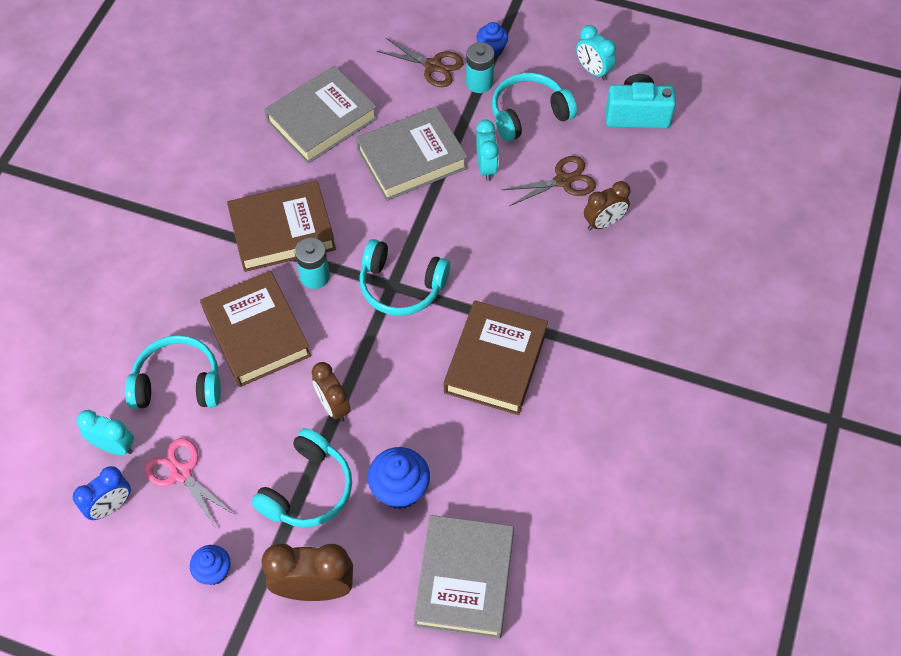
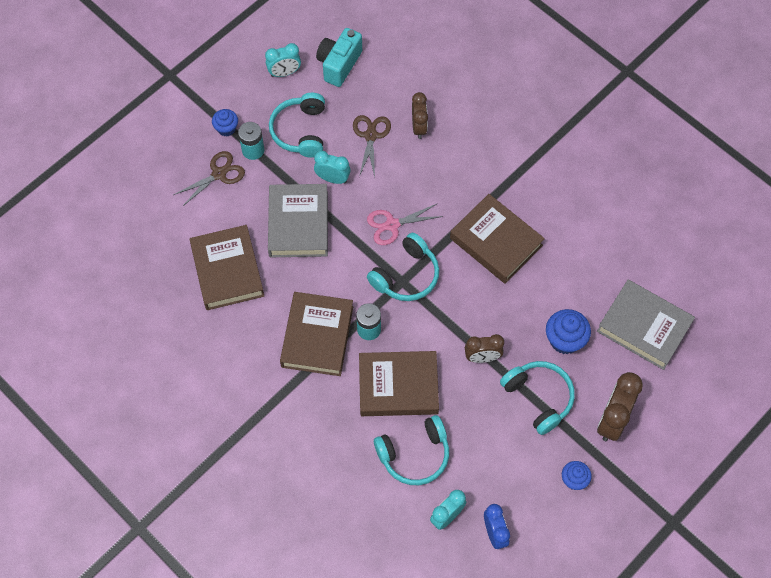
camera: 65 degrees left, 5 degrees up
turquoise headphones [125,335,221,409] -> turquoise headphones turned 135 degrees counterclockwise [374,415,449,485]
pink scissors [144,438,235,528] -> pink scissors moved to [367,203,443,245]
grey book [264,66,378,164] -> brown book [190,225,264,310]

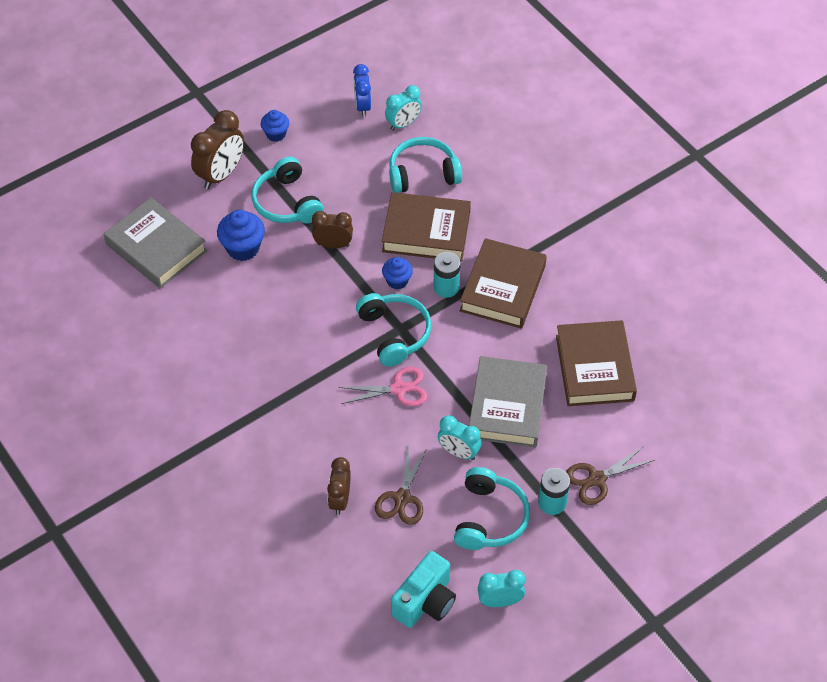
camera: 170 degrees left, 10 degrees down
blue cupcake [212,109,238,137] -> blue cupcake moved to [382,257,413,289]
turquoise headphones [367,233,439,301] -> turquoise headphones turned 105 degrees clockwise [356,293,431,367]
brown book [450,194,545,283] -> none

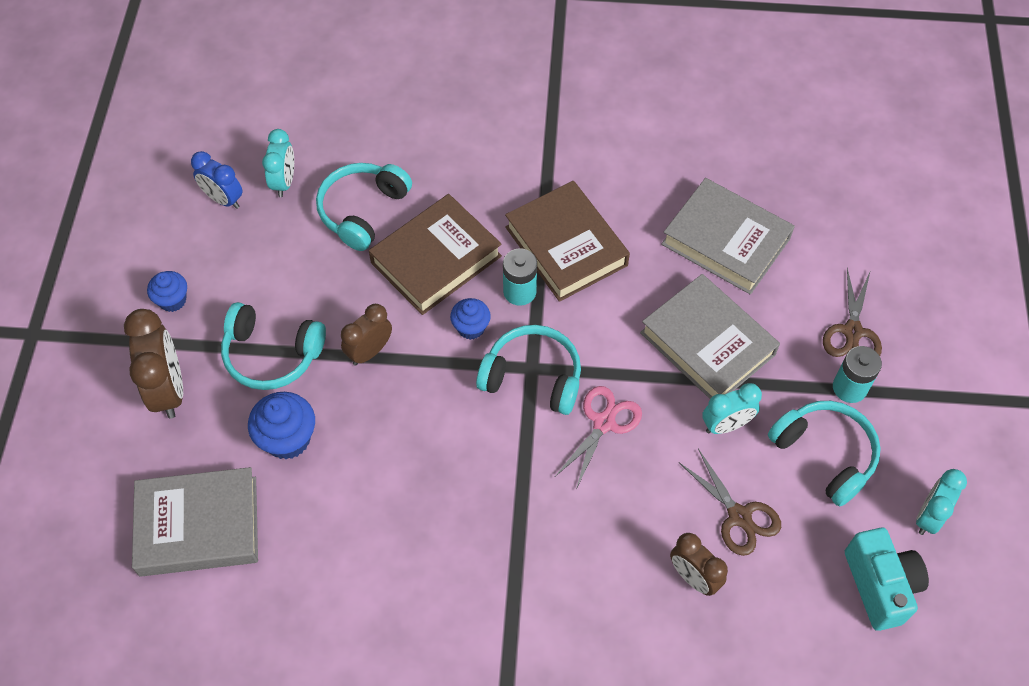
camera: 50 degrees left, 5 degrees up
brown book [556,320,637,406] -> grey book [661,178,795,295]

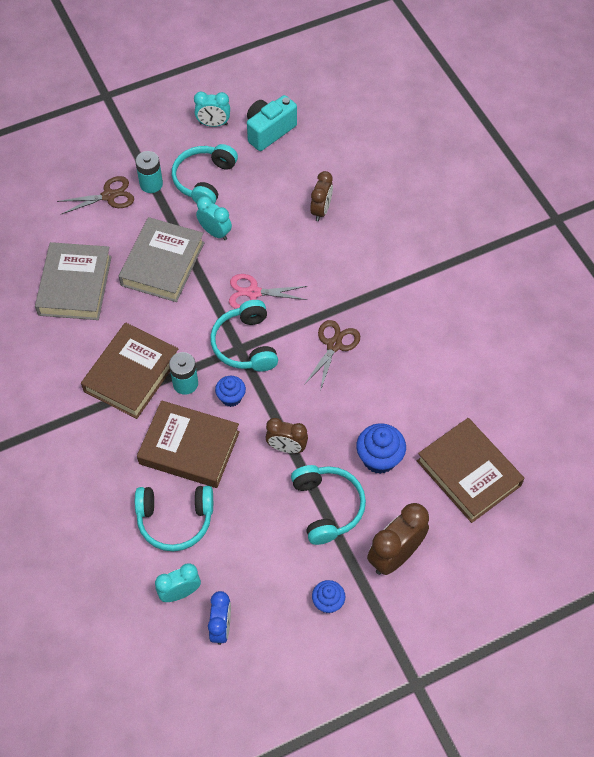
camera: 120 degrees left, 0 degrees up
grey book [132,467,258,577] -> brown book [417,418,524,523]
brown scissors [679,449,781,556] -> brown scissors moved to [304,320,360,391]

